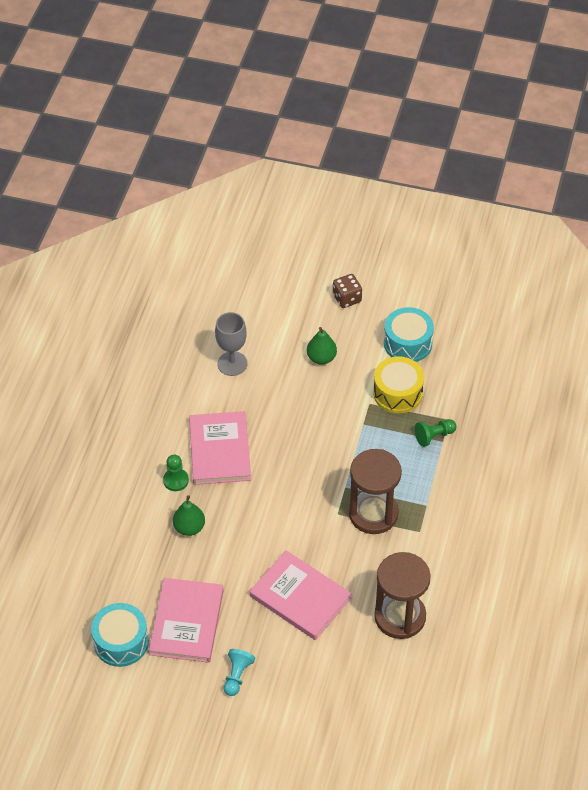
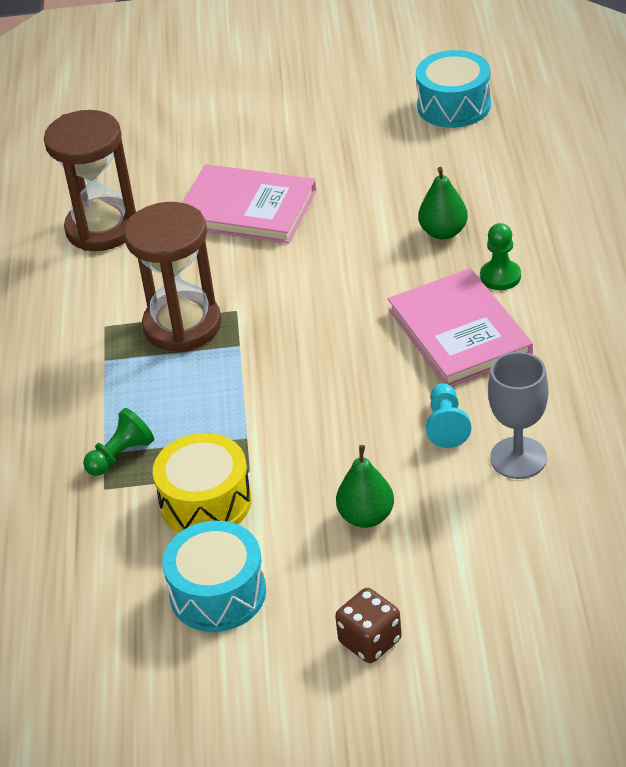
camera: 165 degrees right, 10 degrees down
pink book [149,578,224,663] -> none
turquoise pawn [224,649,255,696] -> turquoise pawn moved to [426,383,471,448]

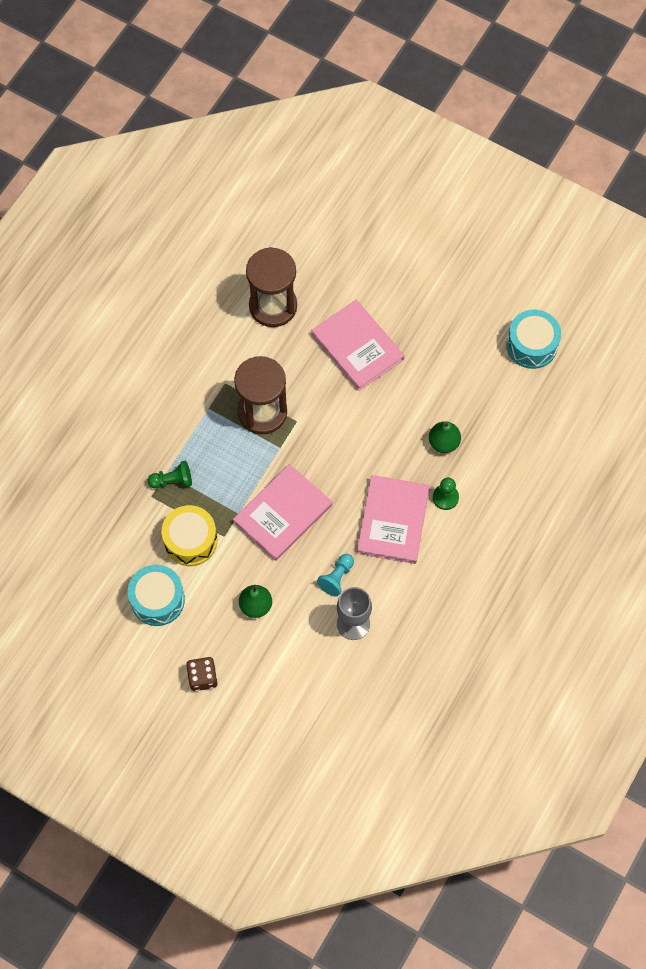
camera: 30 degrees right, 25 degrees up
none -> pink book [233,464,332,561]

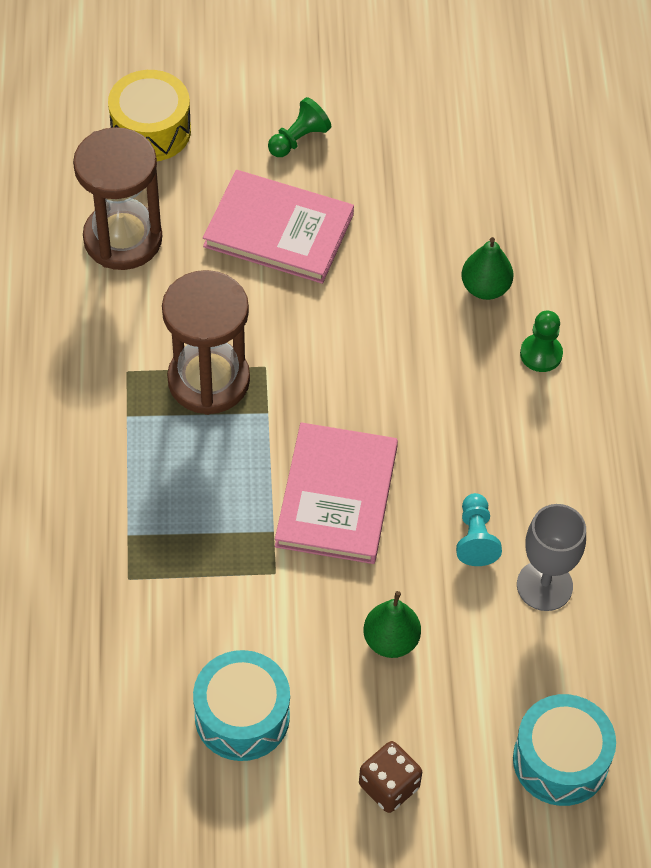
camera: 35 degrees left, 10 degrees down
green pawn [148,460,192,488] -> green pawn moved to [268,97,331,157]
yellow drum [162,505,217,566] -> yellow drum moved to [108,70,191,161]
pink book [357,475,430,564] -> none
turquoise drum [506,309,561,369] -> turquoise drum moved to [513,694,616,806]

